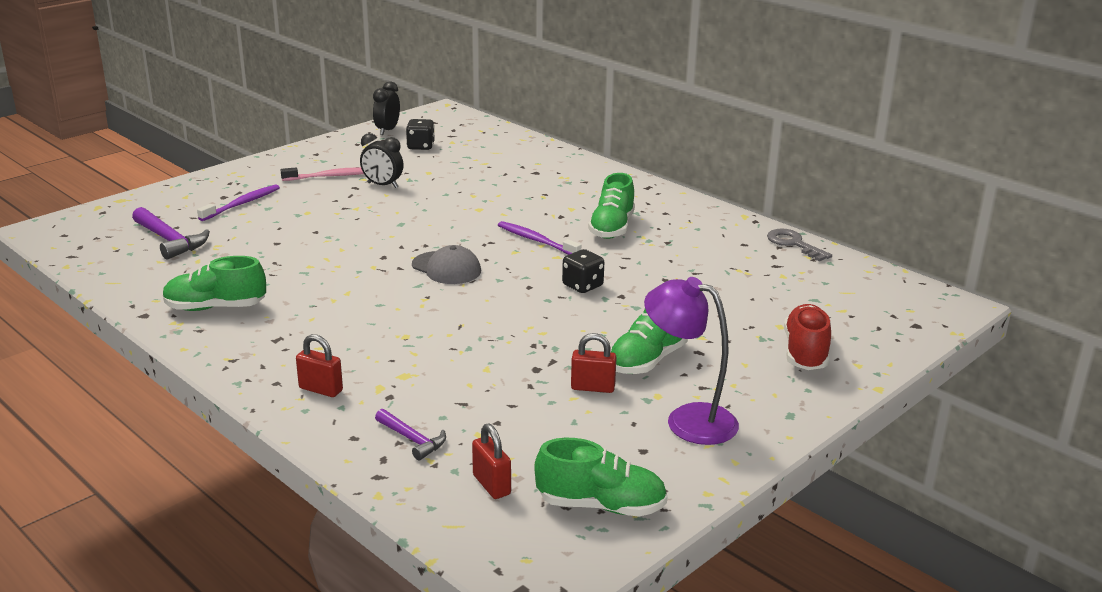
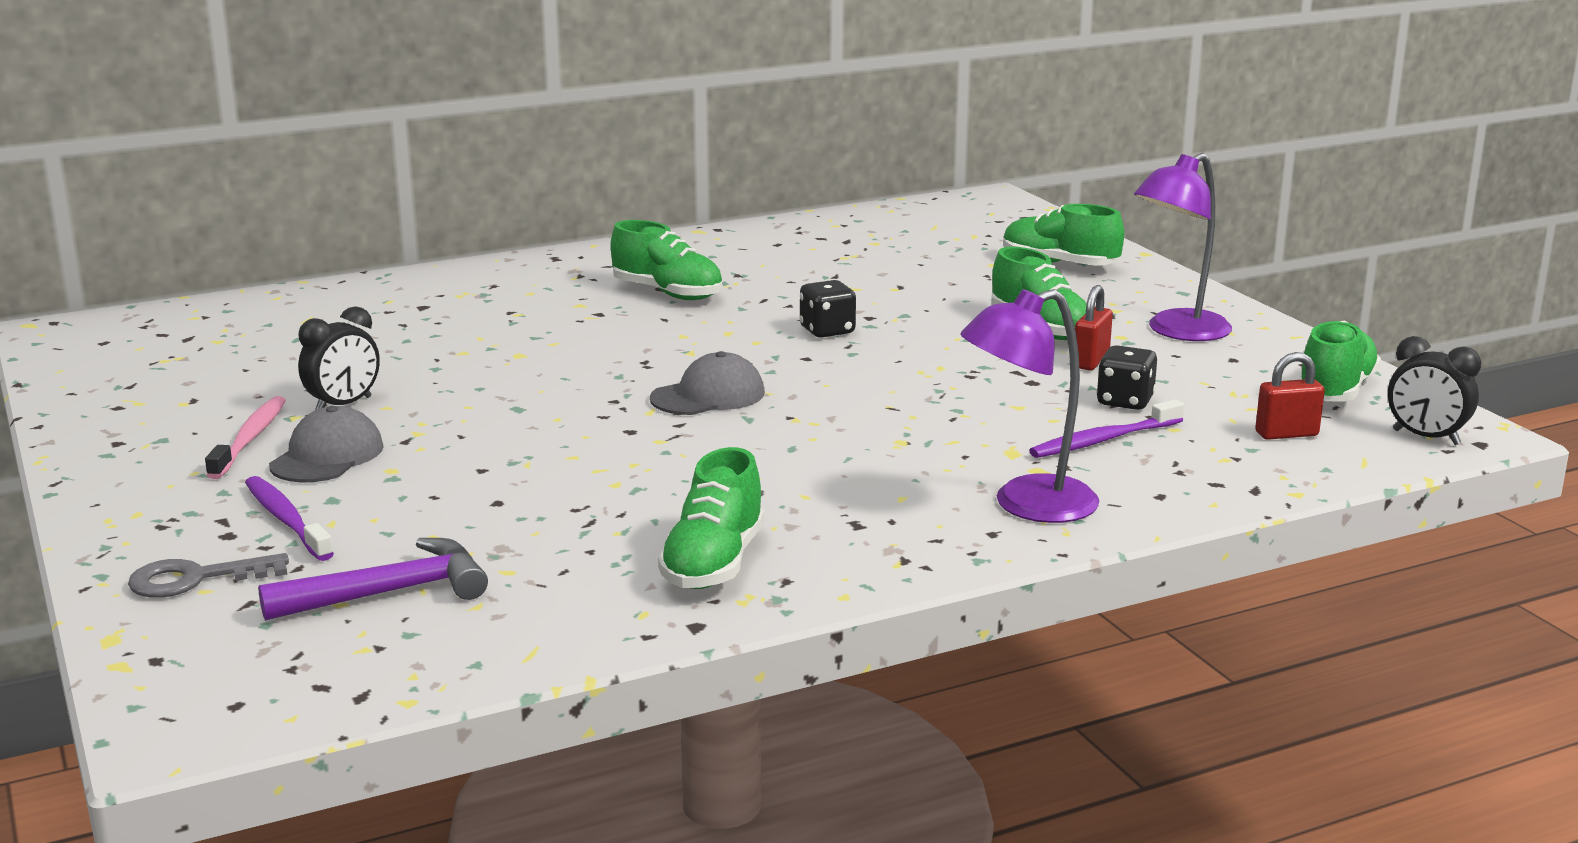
camera: 70 degrees left, 5 degrees down
red padlock [296,334,343,397] -> purple lamp [960,289,1099,523]
black clock [373,81,400,135] -> black clock moved to [1388,336,1481,445]
purple hammer [375,409,446,460] -> none
black dice [406,119,435,150] -> black dice moved to [1096,345,1157,410]
purple toothbrush [498,221,581,255] -> purple toothbrush moved to [1029,399,1184,458]
grey key [767,229,832,262] -> grey key moved to [128,553,289,598]
red shoe [784,304,831,370] -> green shoe [1003,204,1124,266]
none -> grey cap [269,406,384,482]

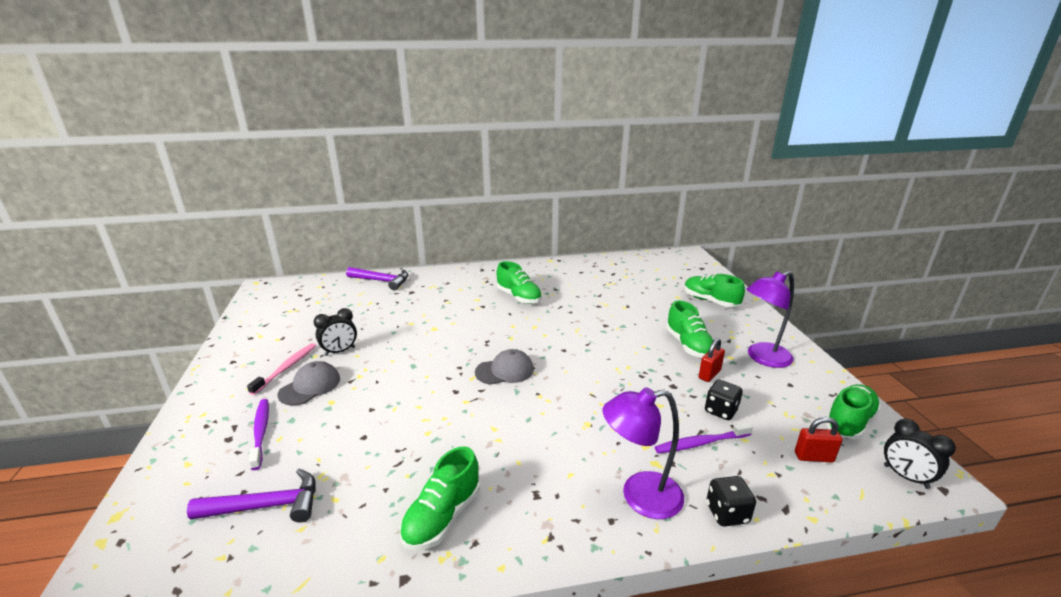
camera: 15 degrees right, 5 degrees up
grey key [128,553,289,598] -> none
black dice [800,280,856,338] -> black dice moved to [707,476,756,527]
none -> purple hammer [346,267,408,290]

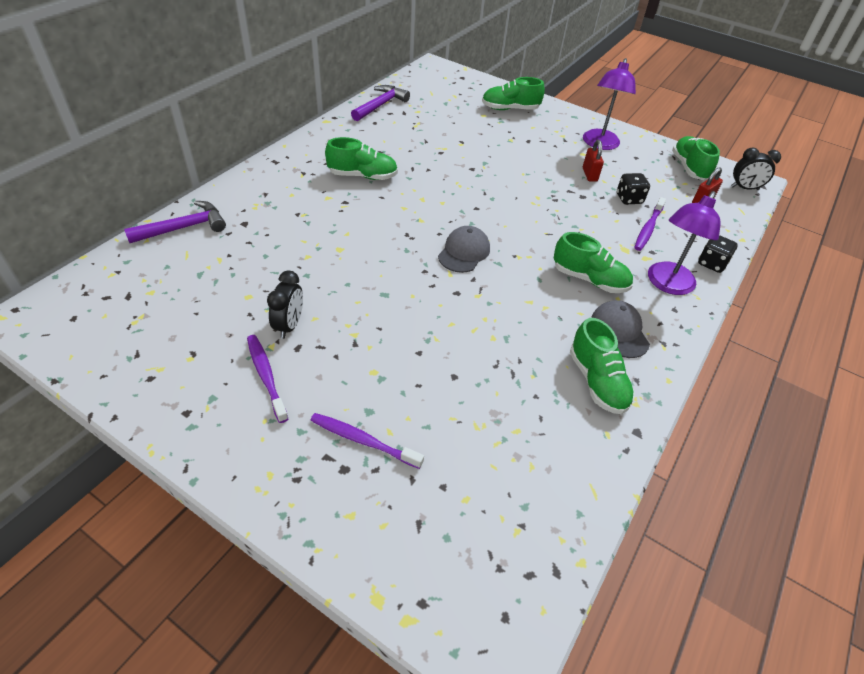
camera: 50 degrees left, 20 degrees up
purple hammer [187,468,316,523] -> purple hammer moved to [351,85,410,121]
pink toothbrush [247,343,316,395] -> purple toothbrush [247,335,288,423]
grey cap [277,361,340,406] -> grey cap moved to [591,300,650,358]
green shoe [666,300,713,358] -> green shoe moved to [554,232,633,293]

